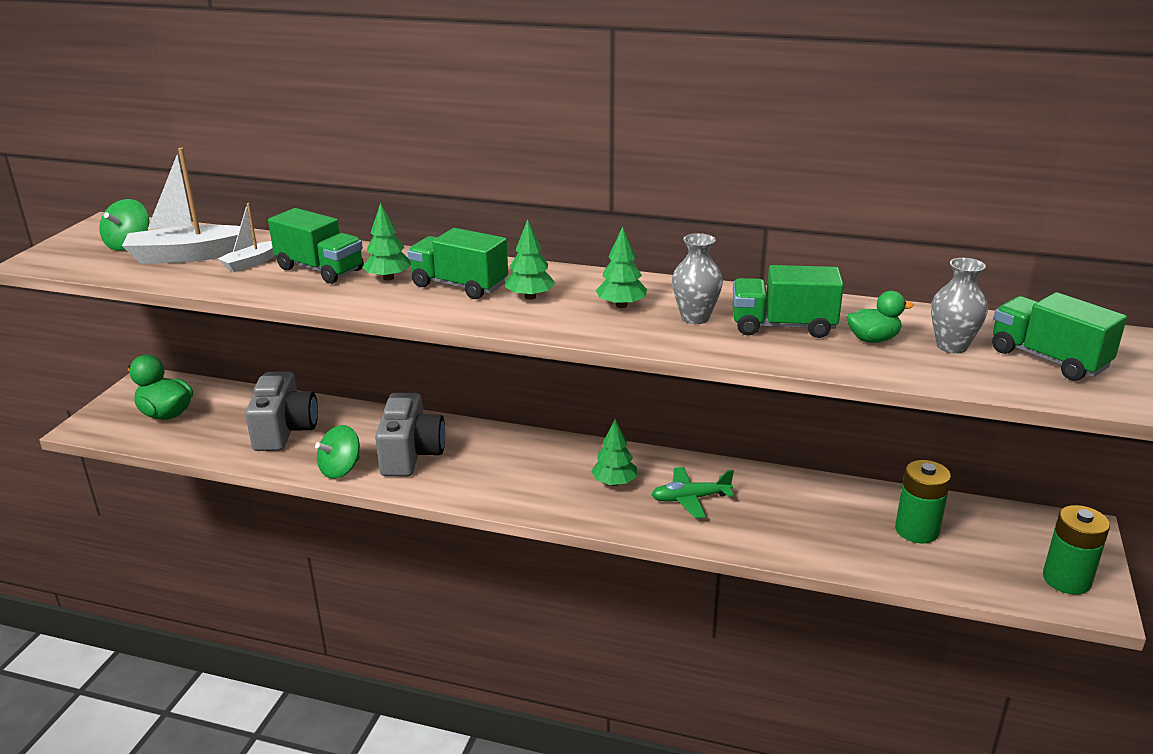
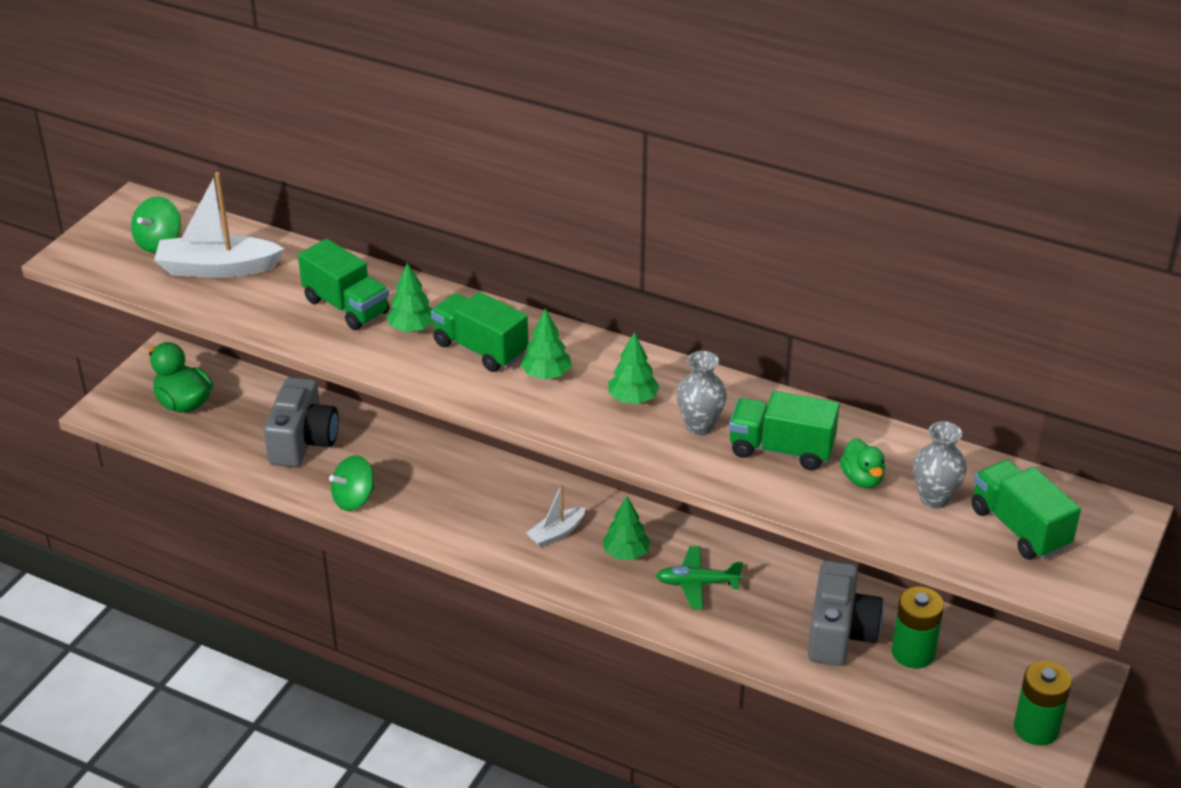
camera: 10 degrees right, 10 degrees up
white boat [217,203,276,272] -> white boat moved to [526,484,586,548]
grey camera [375,393,446,476] -> grey camera moved to [808,560,883,666]
green duck [847,291,913,343] -> green duck turned 75 degrees clockwise [840,438,885,488]

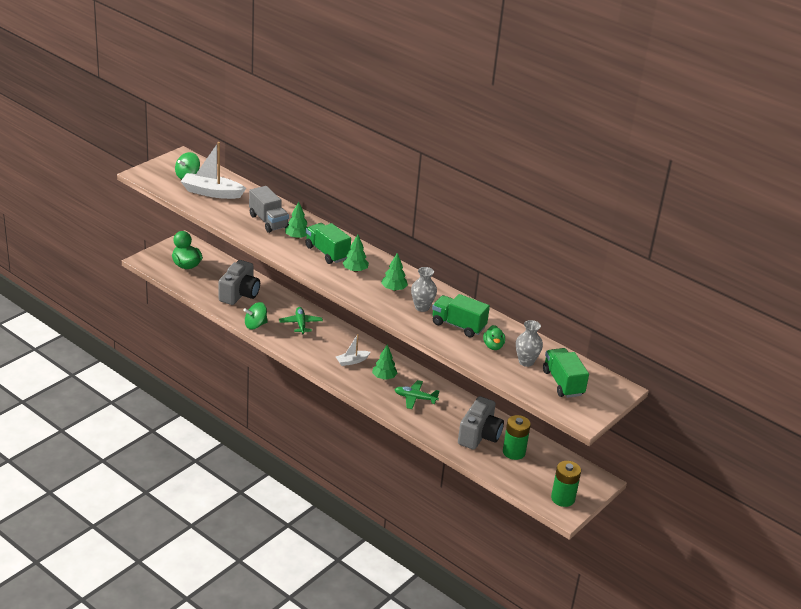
camera: 10 degrees right, 5 degrees down
green truck [298,239,390,330] -> grey truck [249,186,289,233]
none -> green plane [279,307,323,335]

